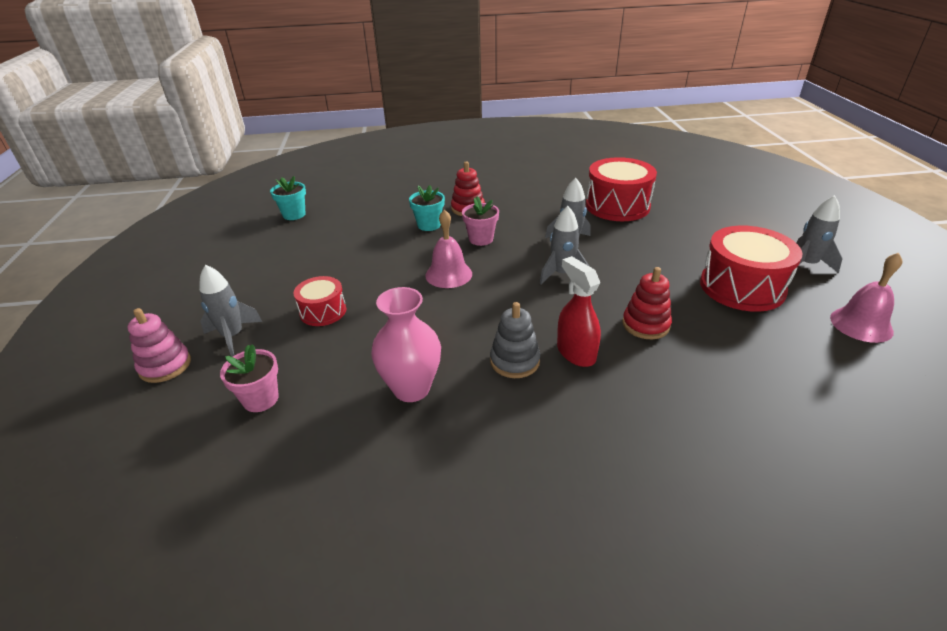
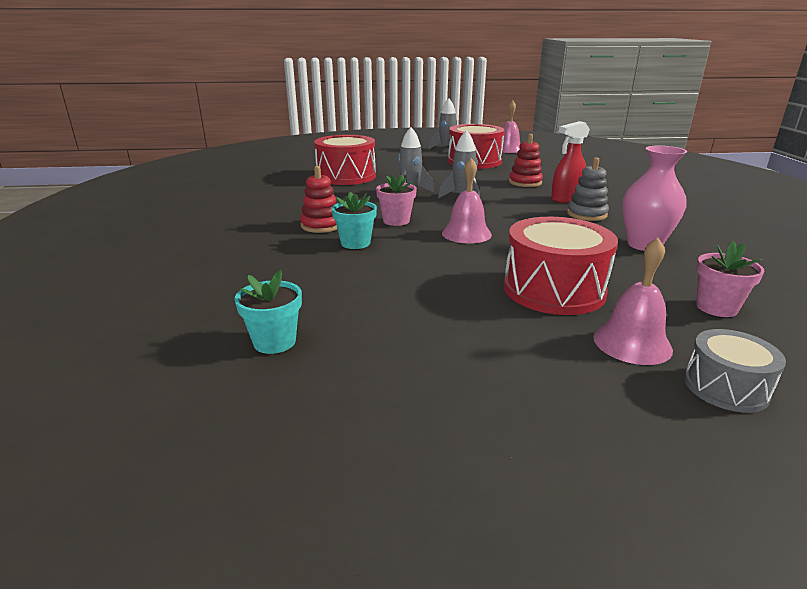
camera: 90 degrees left, 10 degrees down
pink stacking toy [128,308,191,383] -> grey drum [684,329,786,413]
grey rocket [199,265,262,357] -> pink bell [593,238,673,365]
red drum [294,276,346,326] -> red drum [504,217,618,315], size x1.78

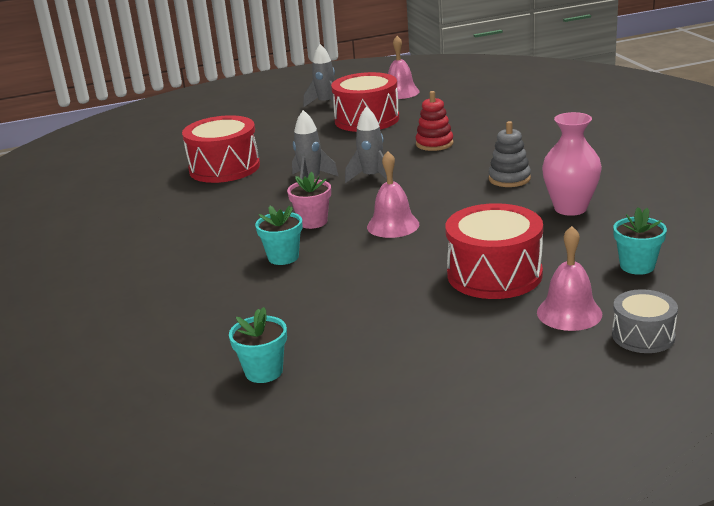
camera: 10 degrees left, 0 degrees up
red stacking toy [300,166,337,233] -> none
red spray bottle [551,121,590,203] -> none
pink flower pot [696,241,764,317] -> turquoise flower pot [613,207,667,275]

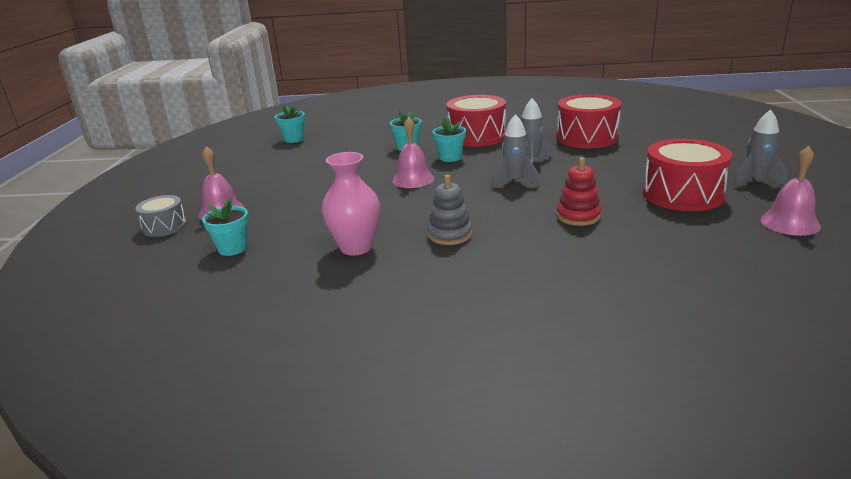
camera: 110 degrees right, 0 degrees up
pink flower pot [287,172,331,229] -> turquoise flower pot [433,117,466,162]
red drum [445,203,543,299] -> red drum moved to [446,95,506,147]

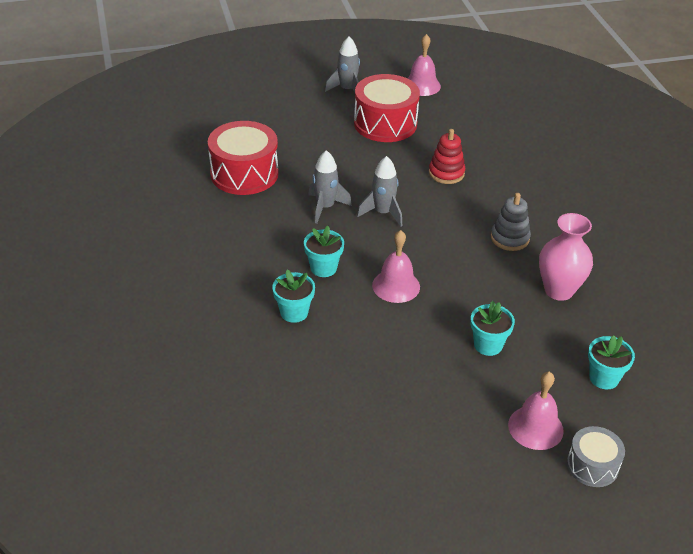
camera: 110 degrees left, 15 degrees up
turquoise flower pot [275,105,305,143] -> turquoise flower pot moved to [471,301,515,356]
red drum [446,95,506,147] -> none

